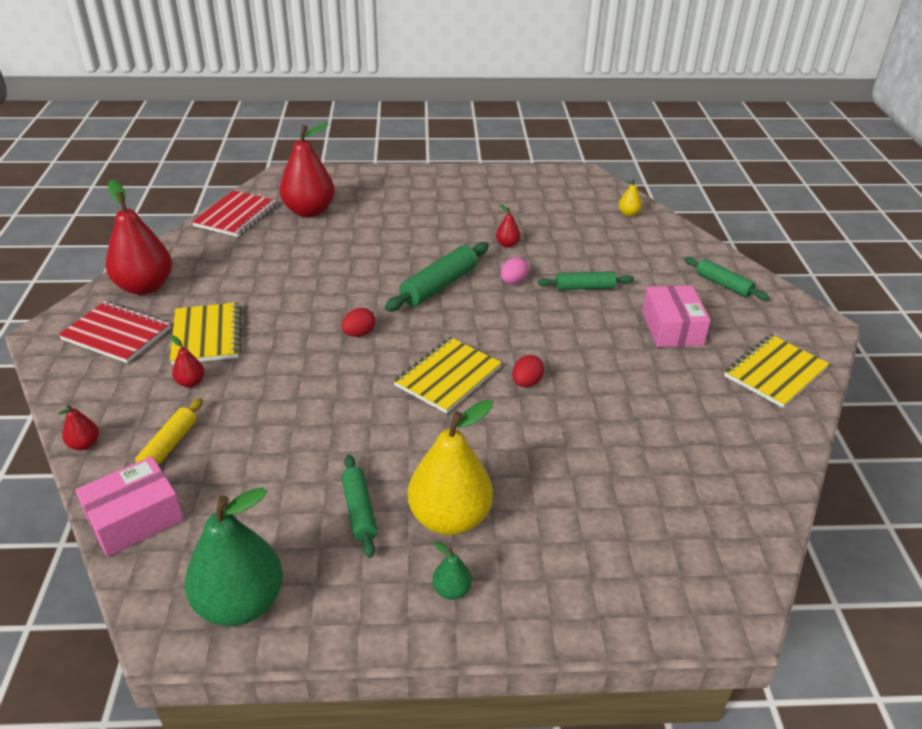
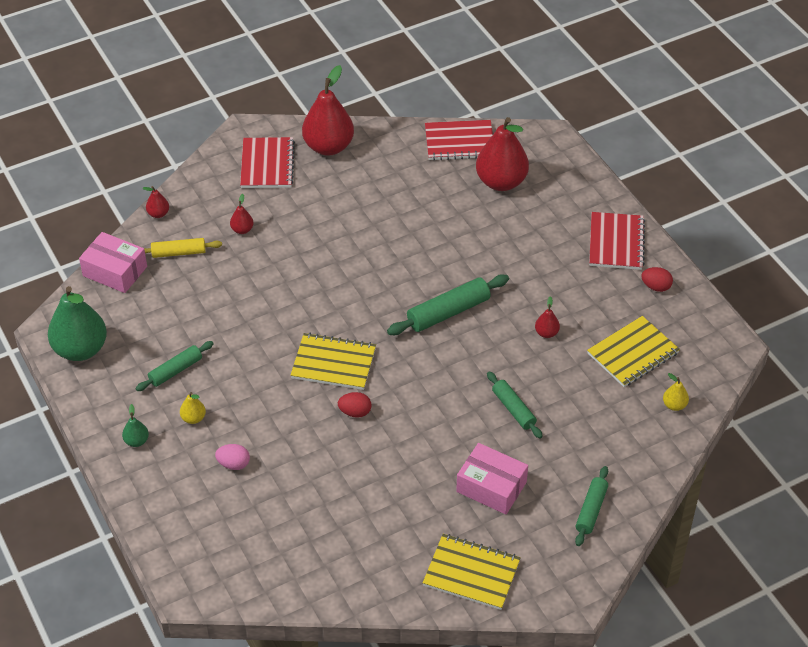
camera: 65 degrees right, 10 degrees up
yellow notebook [170,302,241,365] -> yellow notebook moved to [587,316,680,387]
red egg [341,308,376,337] -> red egg moved to [641,267,673,292]
green rolling pin [385,242,489,311] -> green rolling pin turned 45 degrees counterclockwise [387,274,509,335]
yellow pear [408,400,493,535] -> yellow pear [180,392,206,424], size x0.43
pink egg [501,257,529,284] -> pink egg moved to [215,444,250,470]
pink box [642,285,711,347] -> pink box turned 60 degrees clockwise [456,443,528,515]
none -> red notebook [589,212,645,270]

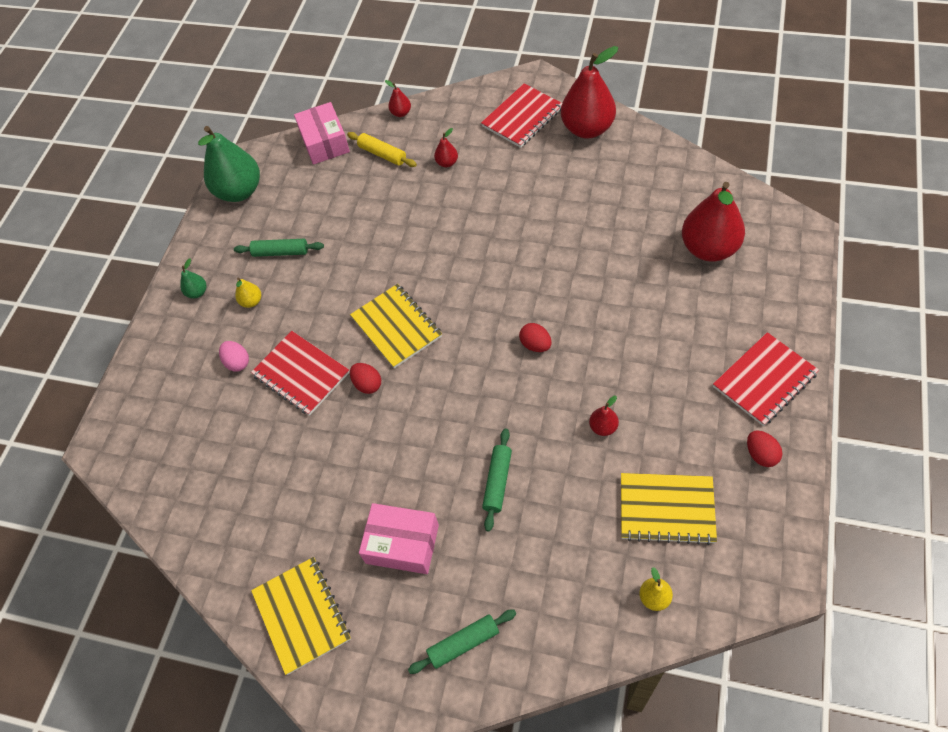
camera: 50 degrees right, 10 degrees up
green rolling pin [387,274,509,335] -> red egg [519,323,552,352]
red notebook [425,120,493,161] -> red notebook moved to [251,331,350,416]
pink box [456,443,528,515] -> pink box turned 60 degrees counterclockwise [359,503,439,574]

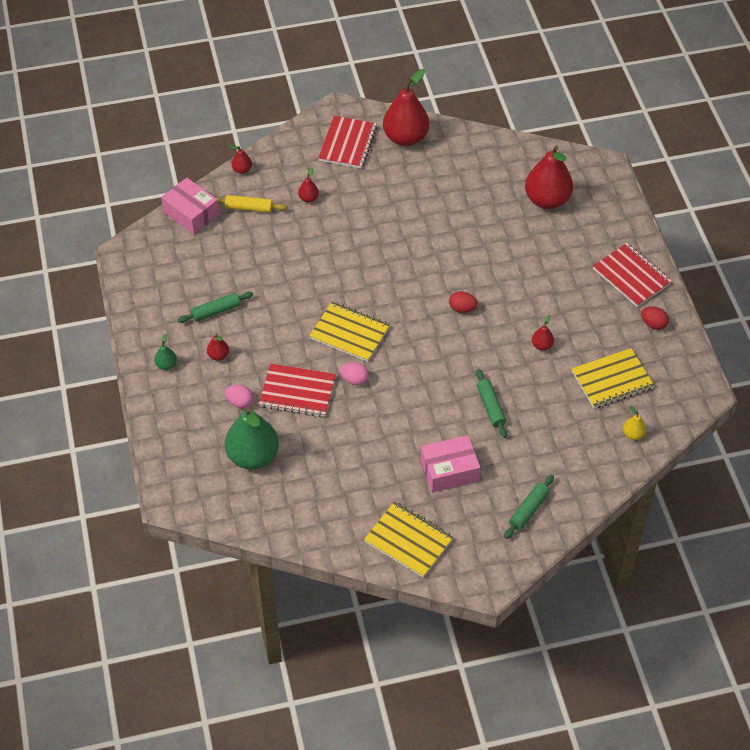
camera: 35 degrees left, 5 degrees down
green pear [198,126,260,202] -> green pear moved to [225,407,279,469]
yellow pear [235,277,261,308] -> red pear [207,334,229,361]
red egg [350,363,381,394] -> pink egg [340,363,369,385]
red notebook [713,332,819,426] -> red notebook turned 60 degrees counterclockwise [593,243,672,307]

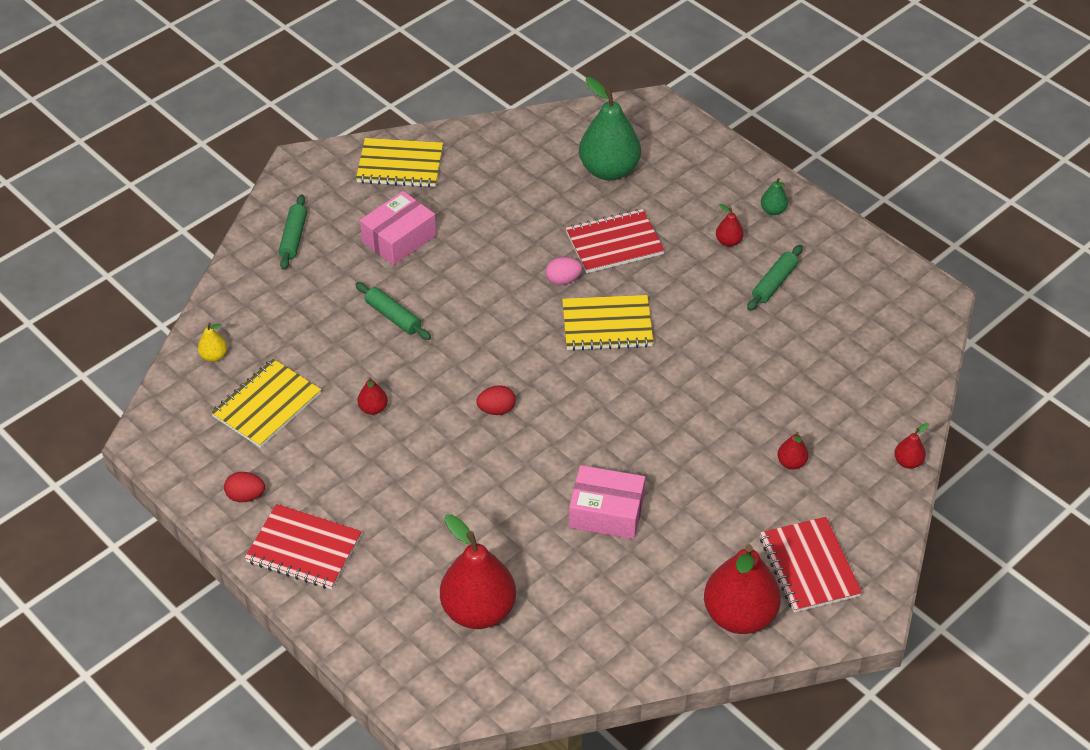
camera: 150 degrees right, 5 degrees down
pink box [161,178,219,234] -> pink box moved to [569,465,645,539]
yellow rolling pin [215,195,287,213] -> none
pink egg [225,385,253,408] -> none

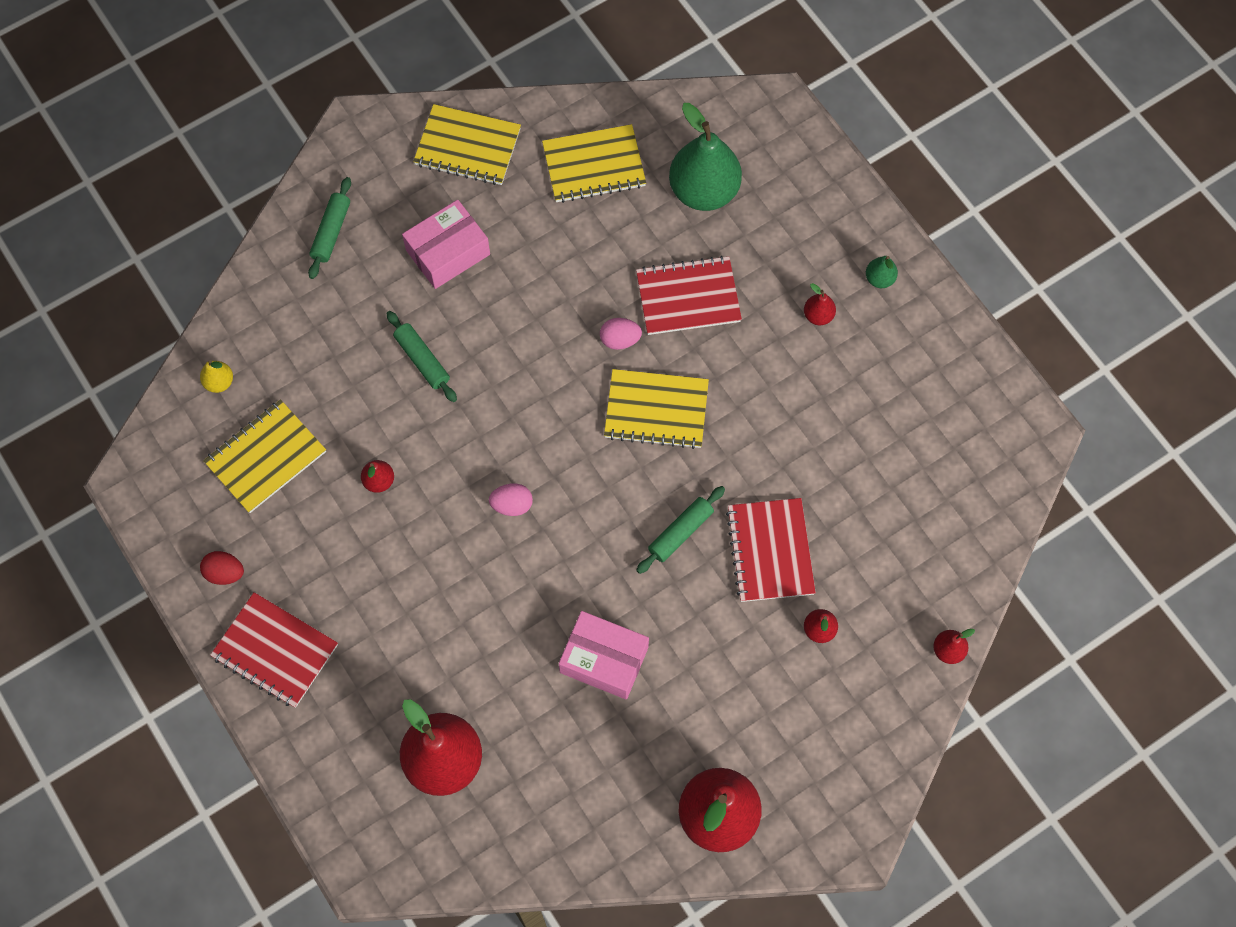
camera: 10 degrees right, 20 degrees up
red egg [476,385,516,415] -> pink egg [489,483,533,516]
green rolling pin [747,245,803,311] -> green rolling pin moved to [636,486,725,574]
red notebook [760,517,862,613] -> red notebook moved to [726,498,816,602]
none -> yellow notebook [542,124,646,203]

